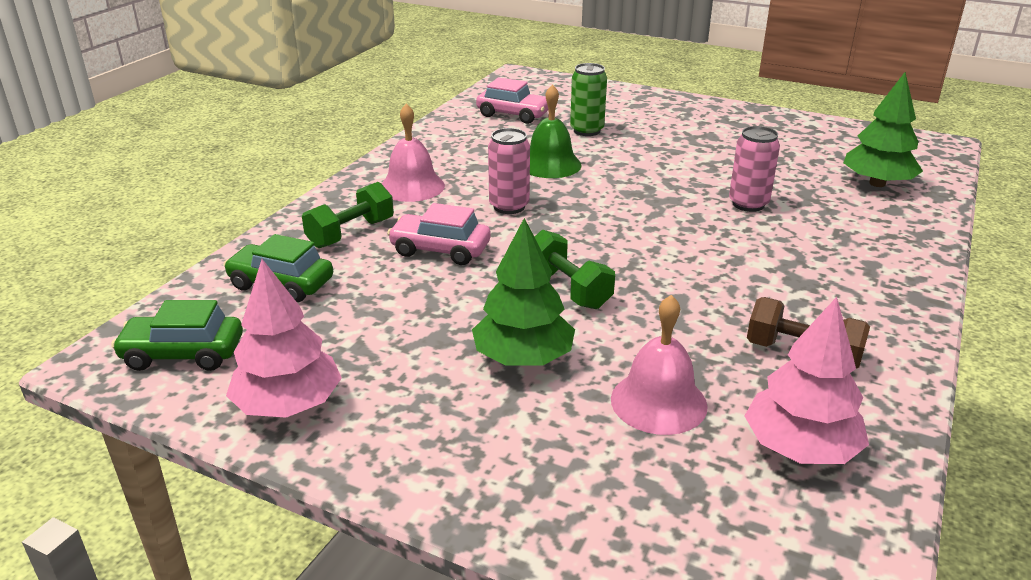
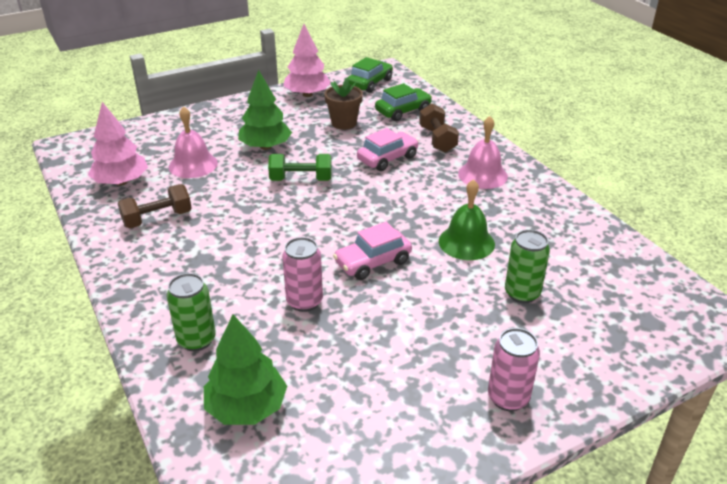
camera: 125 degrees right, 5 degrees up
green dumbbell [302,182,394,248] -> brown dumbbell [419,104,459,153]
pink car [476,77,548,124] -> pink car moved to [333,222,412,280]
pink can [488,128,530,214] -> pink can moved to [488,328,540,411]
none -> green can [167,273,216,351]
none -> brown flower pot [324,78,363,130]

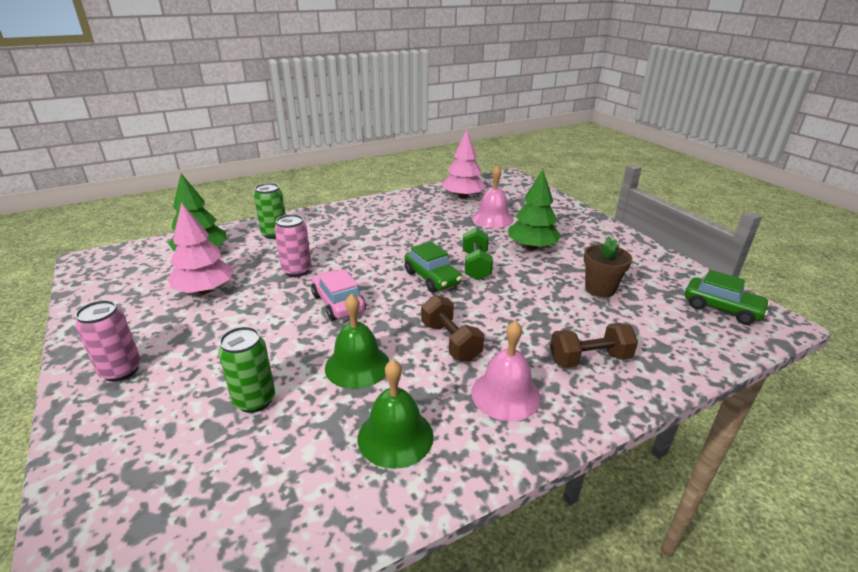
camera: 90 degrees right, 5 degrees down
brown dumbbell [118,184,192,228] -> brown dumbbell moved to [421,295,484,362]
pink tree [283,24,331,97] -> pink tree moved to [168,203,234,294]
pink car [357,128,419,171] -> none
green car [375,83,432,121] -> green car moved to [404,241,462,292]
none -> green bell [358,359,434,469]

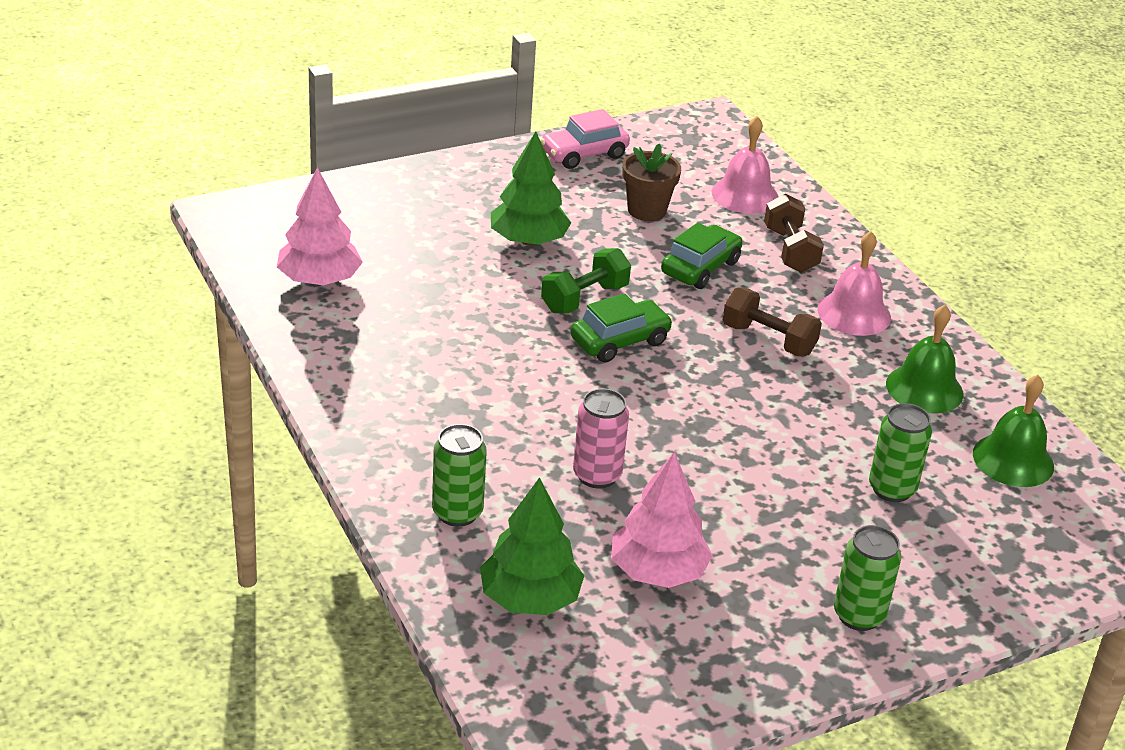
camera: 90 degrees left, 5 degrees up
pink can [75,300,141,382] -> green can [834,525,901,631]
pink car [311,269,366,320] -> pink car moved to [540,109,630,169]
green bell [325,294,389,389] -> green bell moved to [973,375,1054,487]
brown dumbbell [421,295,484,362] -> brown dumbbell turned 60 degrees clockwise [723,287,822,356]
green dumbbell [462,228,493,280] -> green dumbbell turned 45 degrees counterclockwise [541,248,631,313]
pink bell [472,165,514,228] -> pink bell moved to [712,116,779,214]
green car [685,270,770,325] -> green car moved to [661,223,742,289]

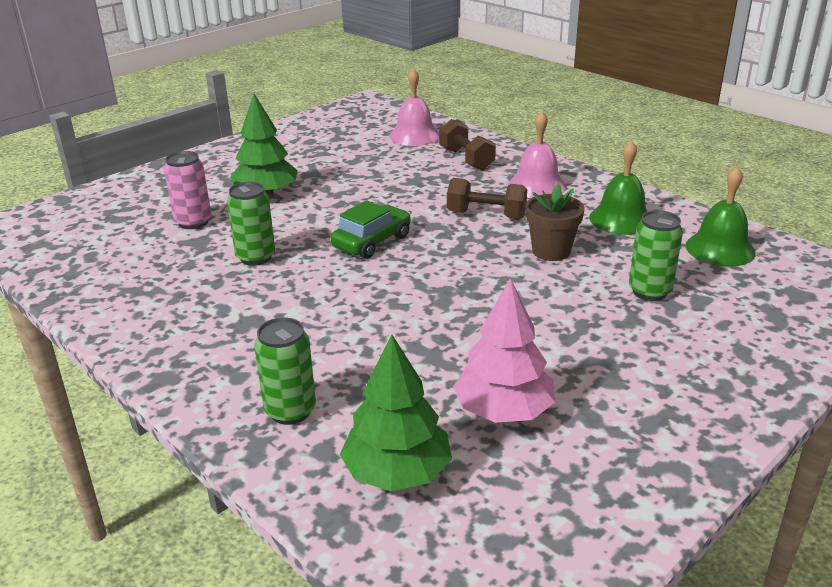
camera: 15 degrees left, 5 degrees down
pink tree [277,167,363,285] -> none
pink car [540,109,630,169] -> none
green dumbbell [541,248,631,313] -> none
pink can [573,388,629,488] -> pink can moved to [164,151,211,229]
brown flower pot [622,144,681,221] -> brown flower pot moved to [526,183,584,261]
green car [661,223,742,289] -> none
green can [834,525,901,631] -> green can moved to [227,182,275,266]

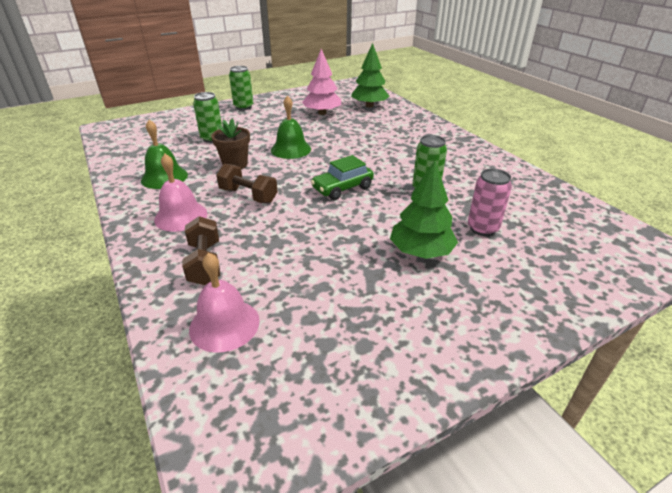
camera: 165 degrees left, 5 degrees up
green can [254,317,316,425] -> green can moved to [229,66,253,110]
green bell [685,167,756,267] -> green bell moved to [271,95,311,159]

